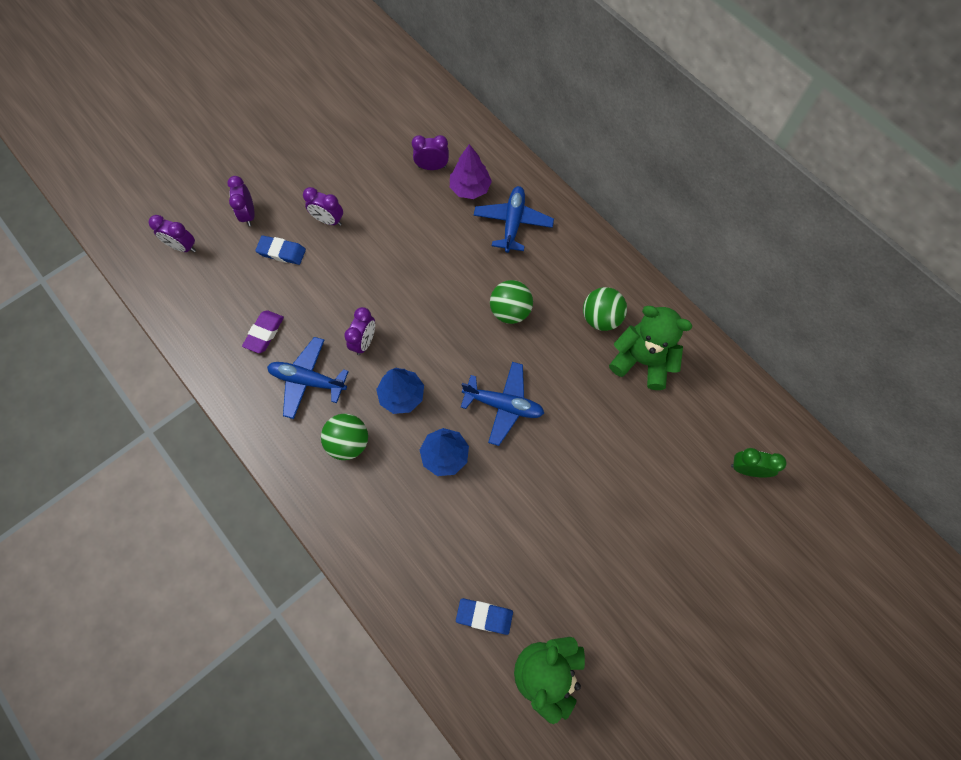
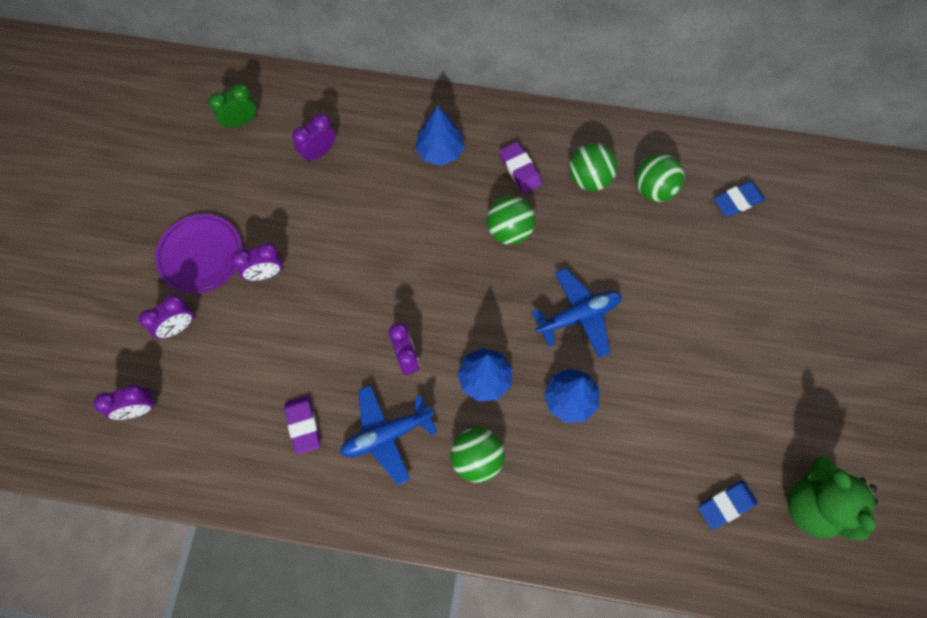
camera: 40 degrees left, 0 degrees up
purple clock [227,176,255,226] -> purple clock turned 75 degrees counterclockwise [139,294,194,339]
blue eraser [255,235,306,265] -> blue eraser moved to [714,181,765,217]
purple tree [450,144,492,199] -> none
blue plane [474,186,554,253] -> blue tree [415,106,465,166]
green teddy bear [609,306,693,390] -> green ball [635,154,685,202]
green clock [731,448,786,478] -> green clock moved to [208,84,256,129]
none -> purple plate [155,214,242,294]
none -> purple eraser [499,142,542,194]

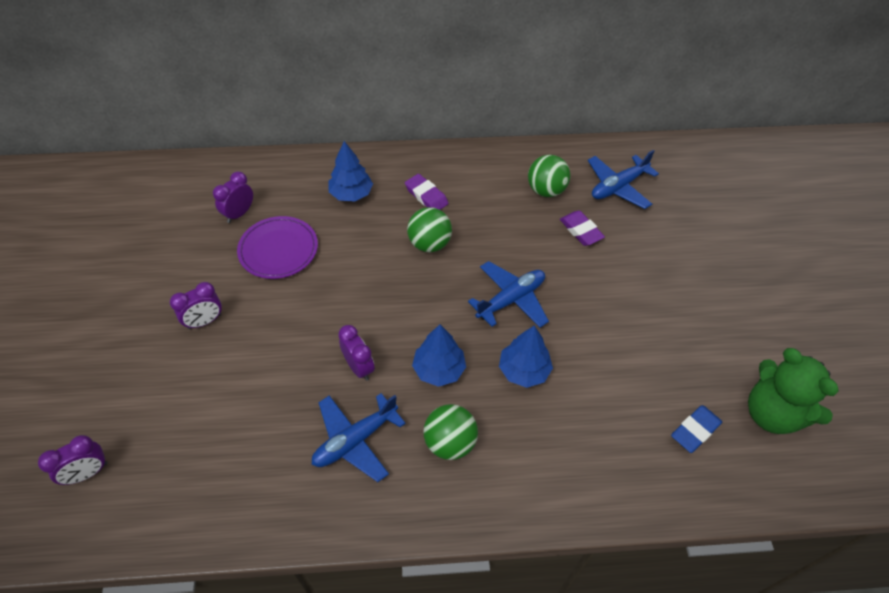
camera: 15 degrees left, 15 degrees down
purple clock [139,294,194,339] -> none
purple plate [155,214,242,294] -> purple plate moved to [237,216,318,279]
green clock [208,84,256,129] -> none
purple eraser [284,396,320,455] -> purple eraser moved to [560,211,605,246]
green ball [569,143,617,191] -> none
blue eraser [714,181,765,217] -> blue plane [588,150,659,209]

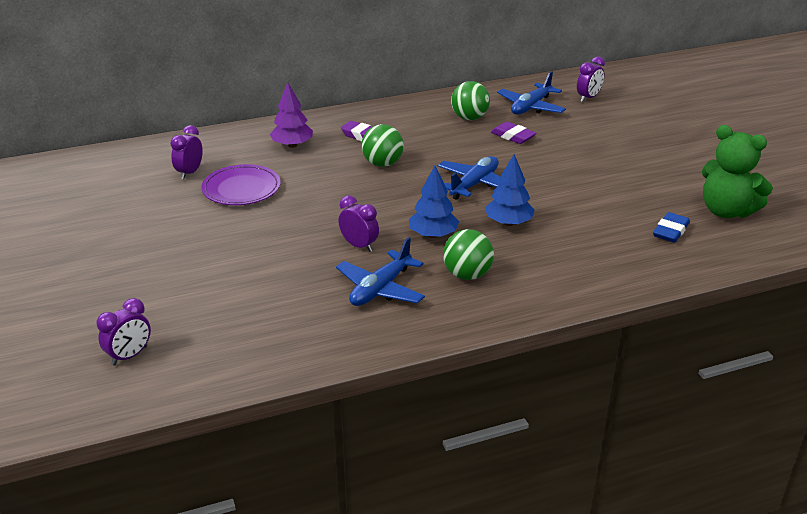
camera: 15 degrees left, 20 degrees down
purple clock [170,282,222,329] -> purple clock moved to [577,57,605,102]
blue tree [329,141,373,202] -> purple tree [270,82,313,148]

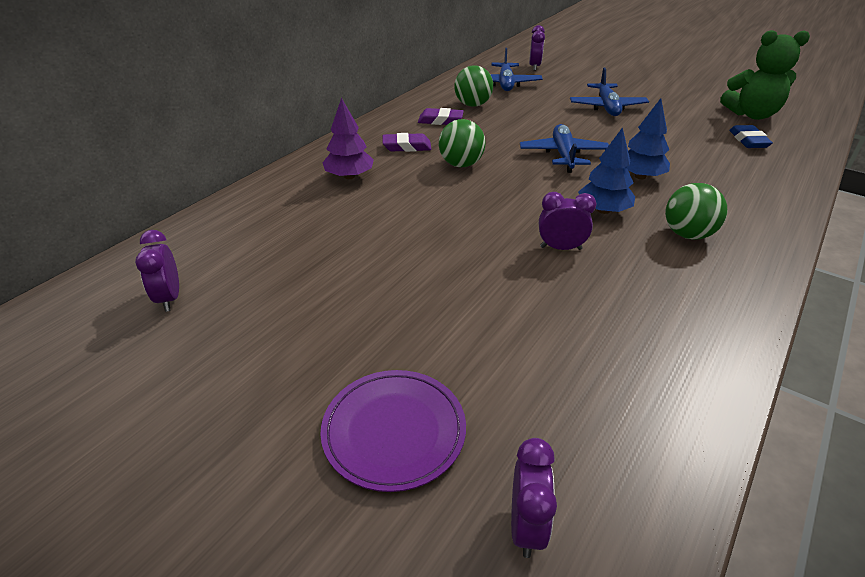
camera: 35 degrees left, 5 degrees up
purple clock [170,125,203,179] -> purple clock moved to [135,230,179,312]
purple plate [201,164,281,205] -> purple plate moved to [320,370,466,492]
blue plane [336,237,425,306] -> blue plane moved to [570,67,649,116]
purple eraser [491,122,536,144] -> purple eraser moved to [418,108,464,125]

